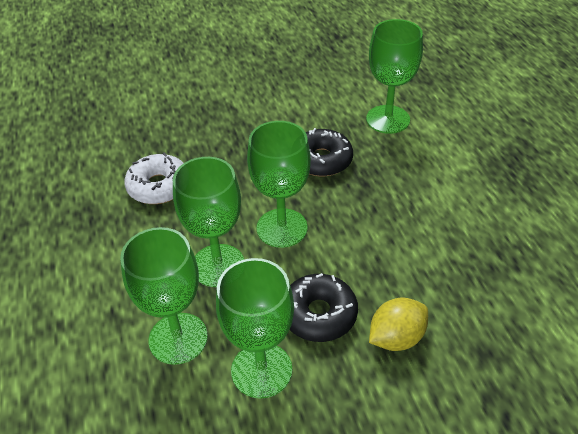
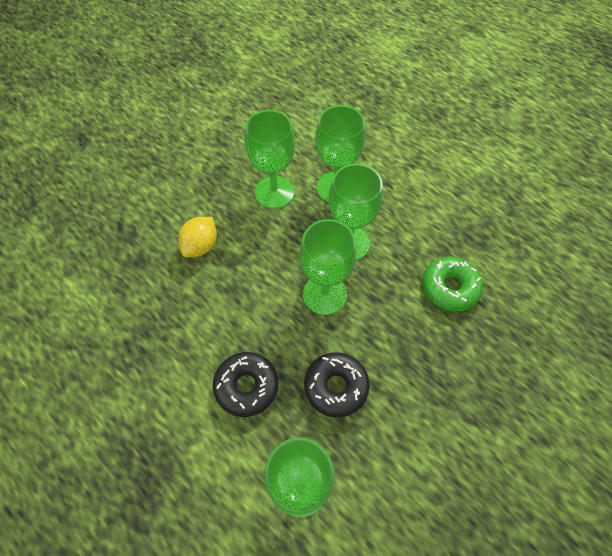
camera: 150 degrees right, 15 degrees up
white donut [124,152,183,204] -> green donut [422,257,483,312]
black donut [290,273,358,342] -> black donut moved to [213,352,278,417]

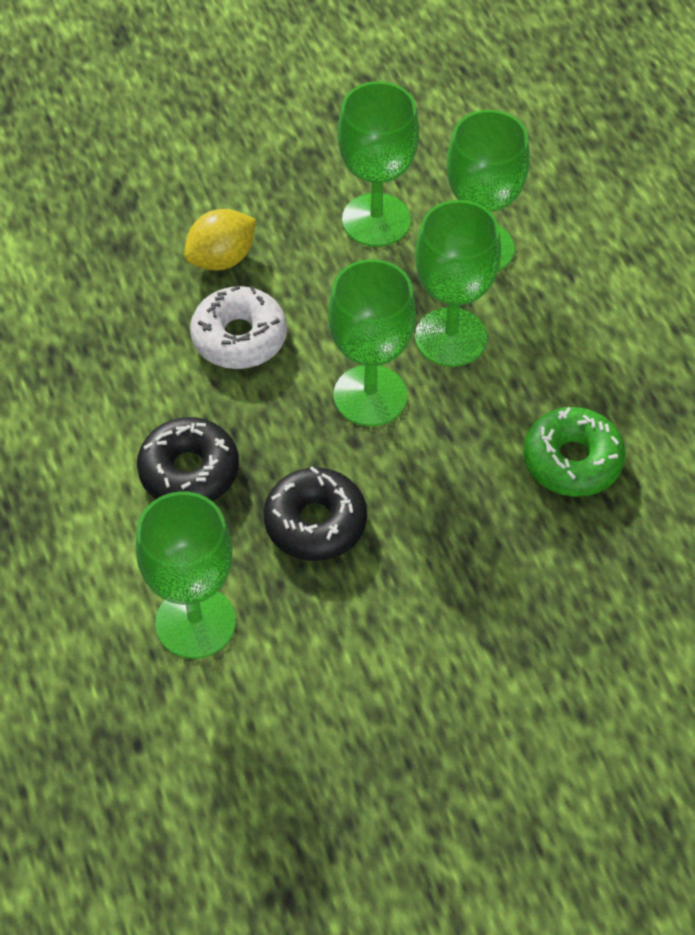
camera: 25 degrees right, 5 degrees down
none -> white donut [190,285,287,369]

